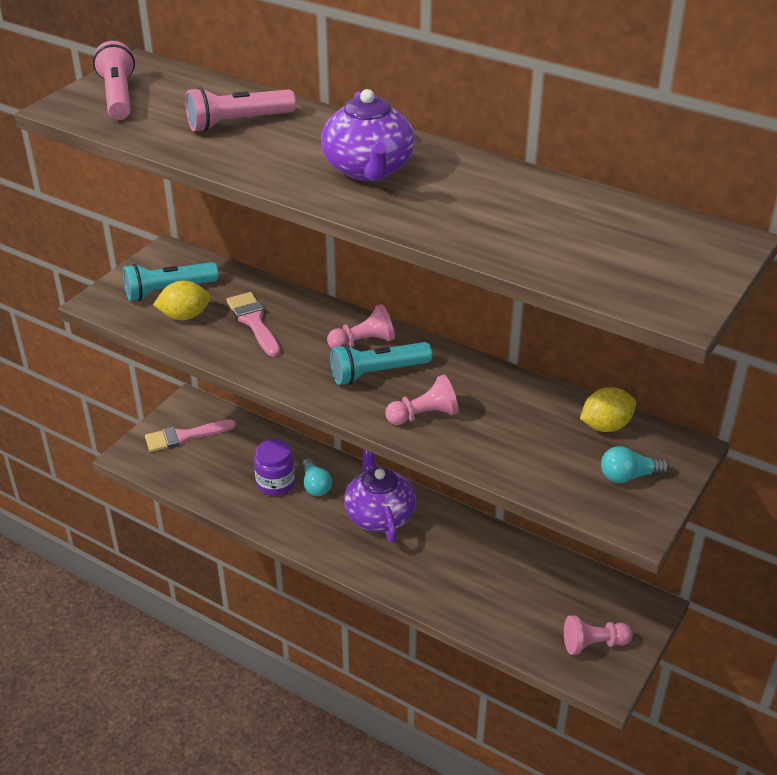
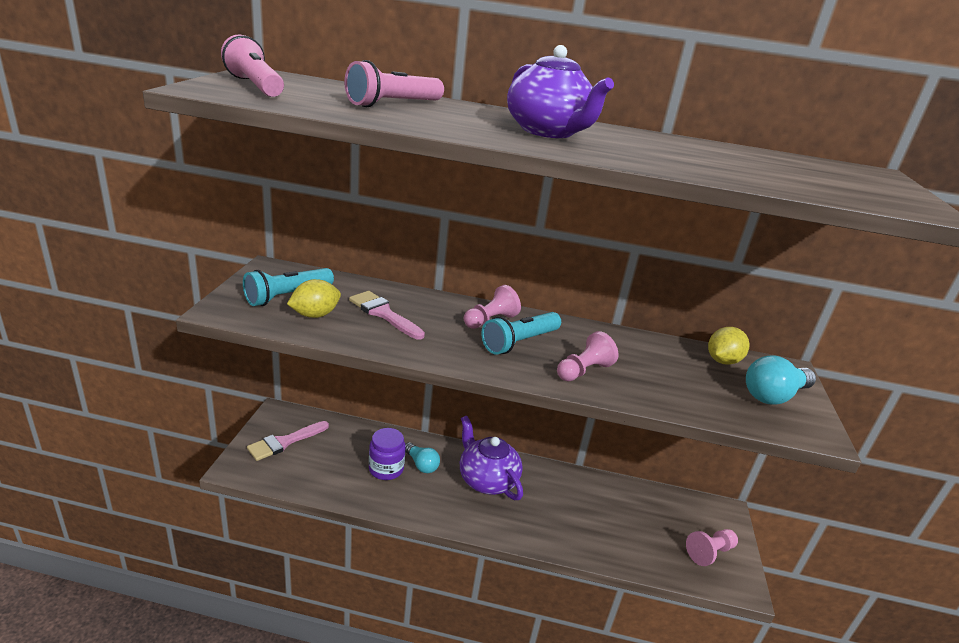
camera: 25 degrees left, 10 degrees down
turquoise light bulb [601,446,669,483] -> turquoise light bulb [746,356,816,405], size x1.52

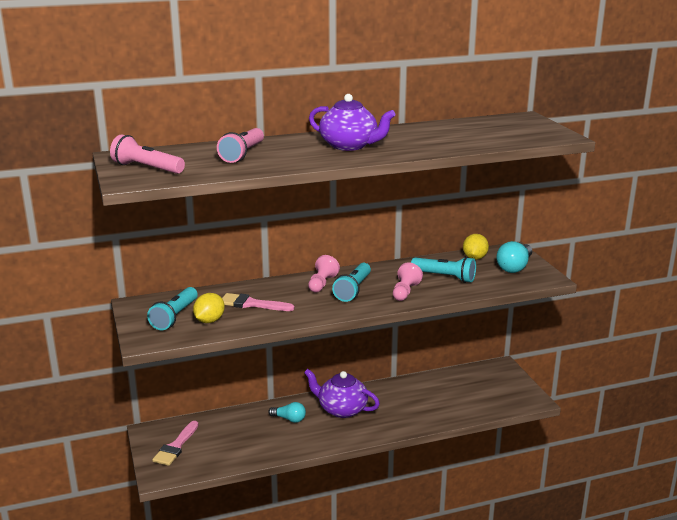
camera: 25 degrees left, 5 degrees down
purple jar [369,428,406,480] -> none
pink pawn [686,529,738,566] -> none
none -> turquoise flashlight [411,257,476,283]

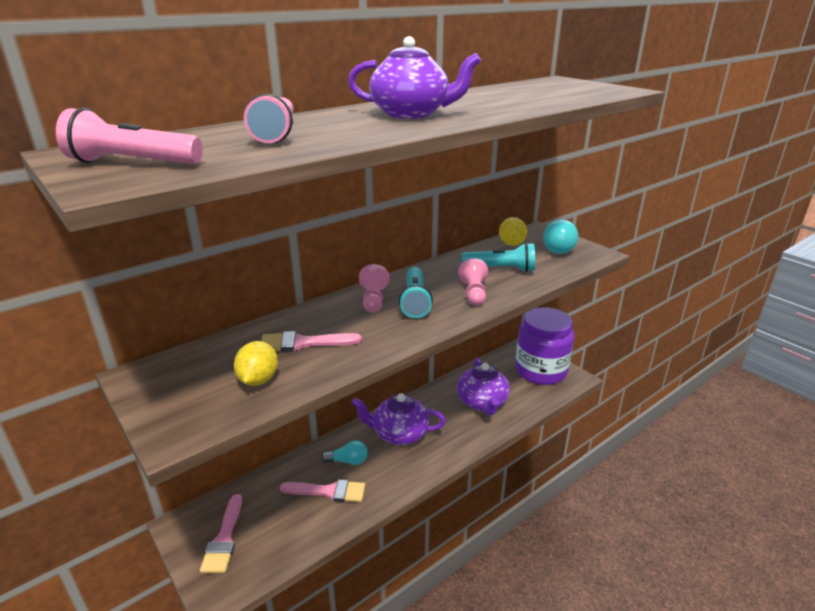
camera: 20 degrees left, 5 degrees up
turquoise flashlight [147,287,198,330] -> none
none -> pink brush [280,480,365,502]
none -> purple teapot [457,358,510,415]
none -> purple jar [515,307,574,385]

